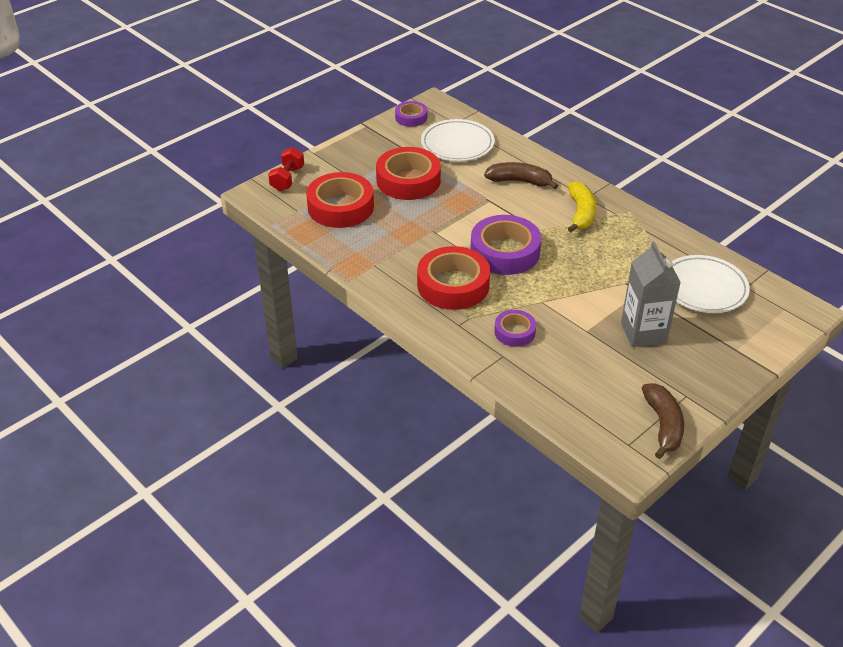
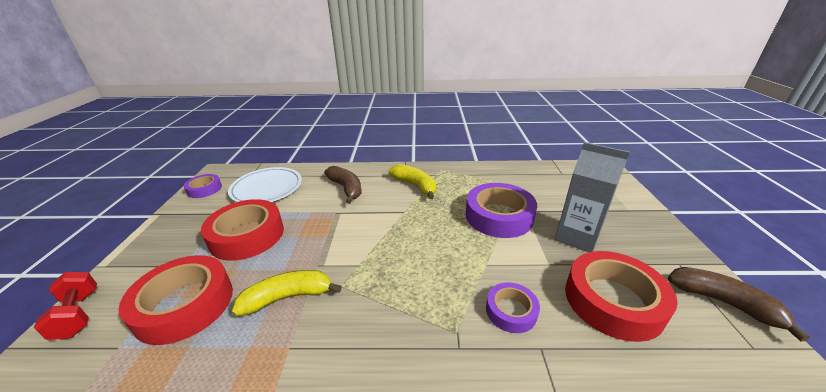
camera: 45 degrees left, 10 degrees down
red tape [417,246,490,310] -> red tape moved to [565,251,678,342]
purple tape [470,215,541,275] -> purple tape moved to [466,183,537,238]
brown banana [484,162,558,189] -> brown banana turned 90 degrees clockwise [324,166,362,204]
white plate [672,255,750,313] -> none
none -> yellow banana [232,270,342,316]

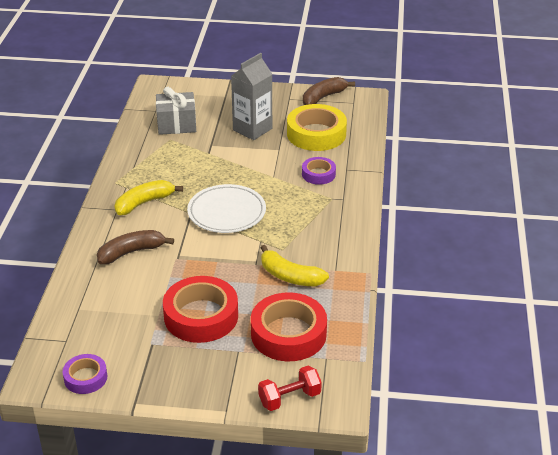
camera: 85 degrees left, 5 degrees up
white plate [228,167,302,202] -> white plate moved to [187,184,266,233]
yellow banana [232,270,342,316] -> yellow banana turned 45 degrees counterclockwise [261,245,329,286]
purple tape [466,183,537,238] -> none
red tape [565,251,678,342] -> yellow tape [287,104,347,151]
none -> grey gift [156,87,196,135]

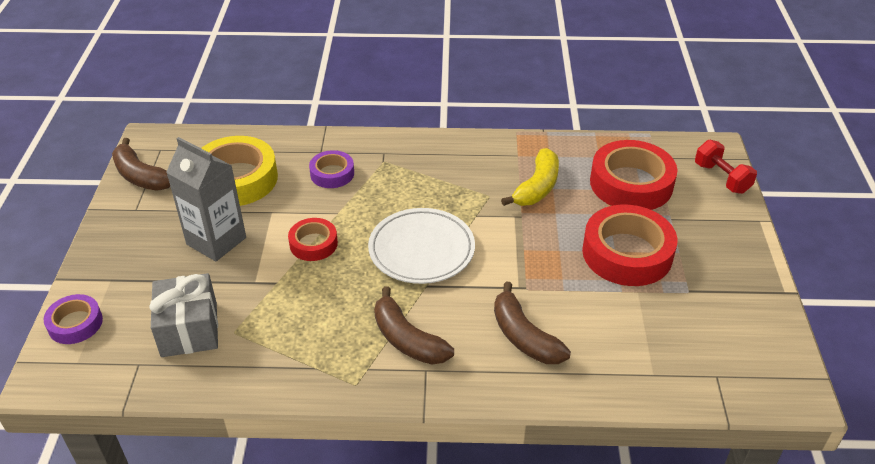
camera: 95 degrees left, 5 degrees up
purple tape [63,354,107,394] -> purple tape moved to [44,294,103,344]
yellow banana [115,180,183,215] -> brown banana [374,286,454,365]
none -> red tape [288,218,338,261]

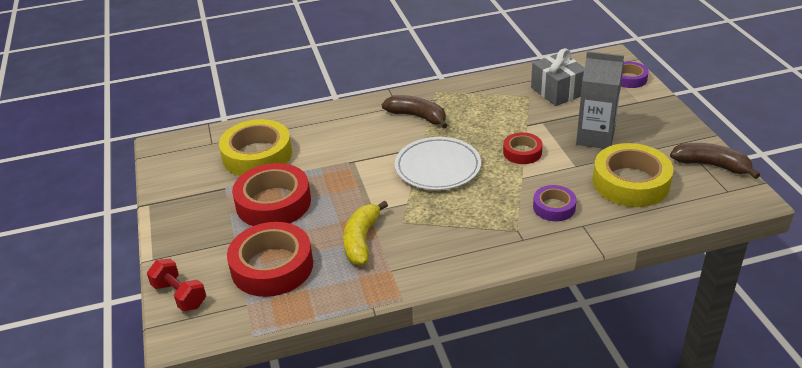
camera: 165 degrees right, 5 degrees down
brown banana [494,281,571,364] -> none
none -> yellow tape [219,119,292,176]

